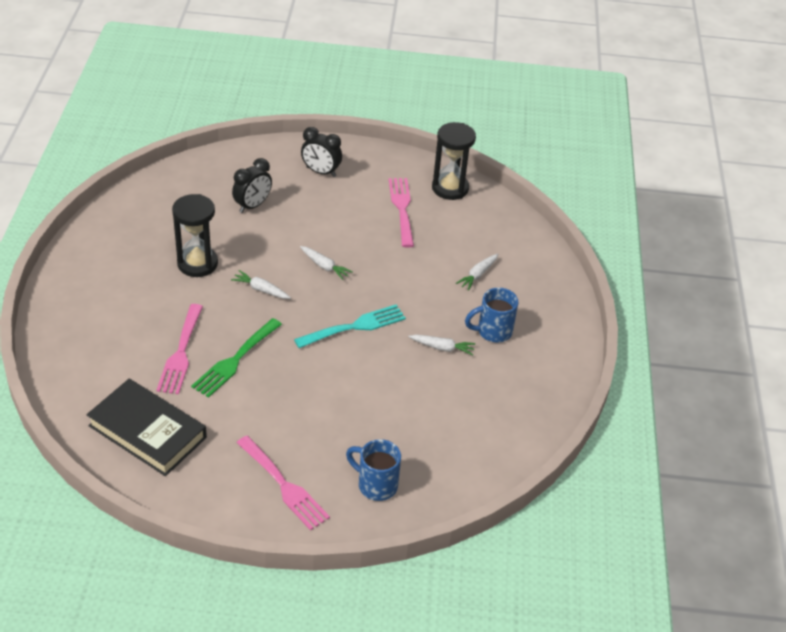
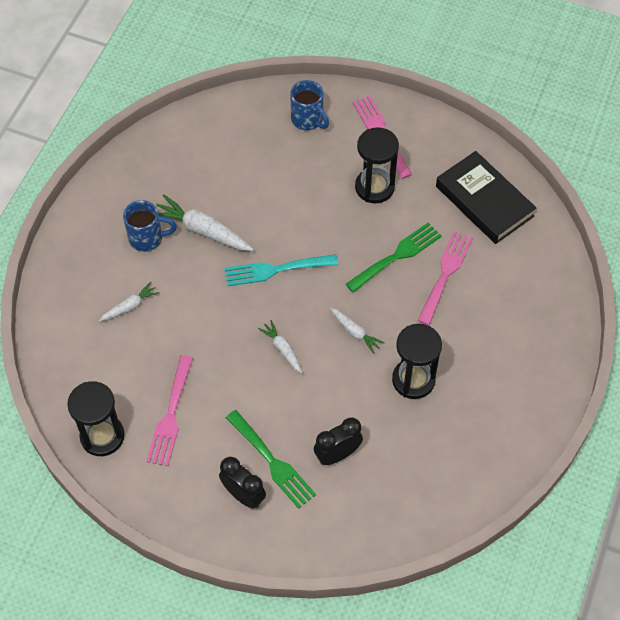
camera: 160 degrees left, 15 degrees up
white carrot [408,335,476,356] -> white carrot [156,194,254,251], size x1.76
none -> green fork [226,410,316,509]
none -> black hourglass [355,127,399,203]

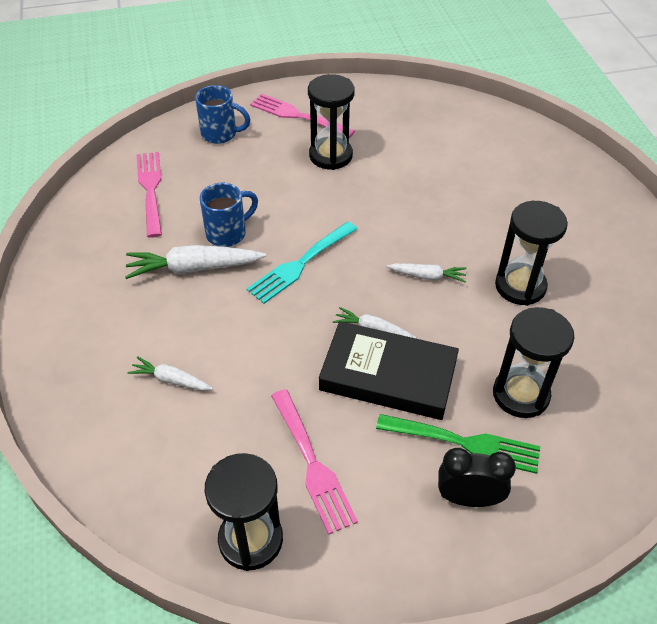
camera: 35 degrees left, 10 degrees down
white carrot [99,282,160,322] -> white carrot turned 90 degrees counterclockwise [127,356,213,391]
blue mug [123,200,177,252] -> blue mug moved to [200,183,258,247]
black clock [314,418,363,465] -> black hourglass [493,307,574,418]
green fork [346,223,442,293] -> none
pink fork [417,231,473,325] -> pink fork moved to [136,152,162,238]
black book [436,151,536,244] -> black book moved to [319,321,459,420]

